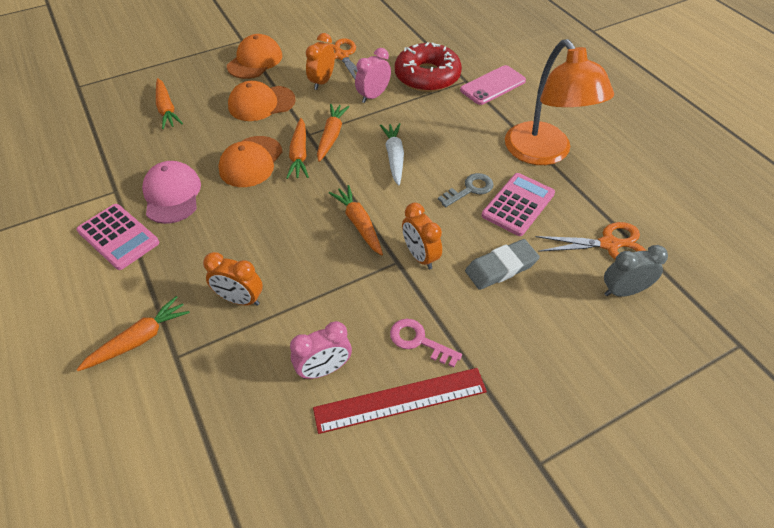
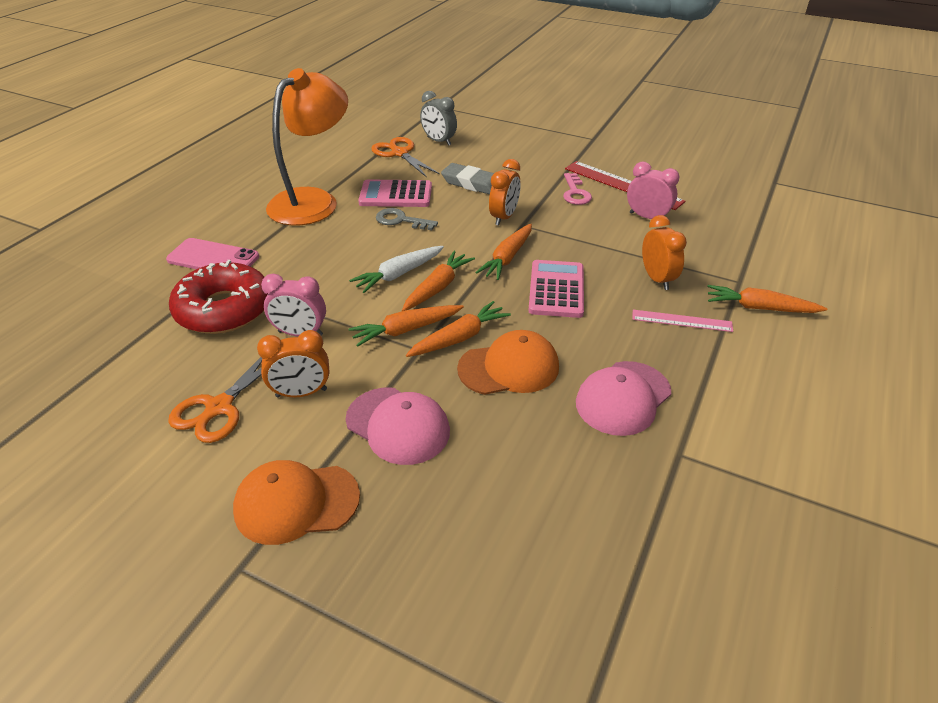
camera: 125 degrees left, 10 degrees down
pink calculator [76,204,159,270] -> pink calculator moved to [528,260,584,318]
orange carrot [156,78,183,129] -> orange carrot moved to [402,251,475,311]
orange cap [228,81,296,121] -> pink cap [346,387,450,465]
none -> pink ruler [632,310,733,332]

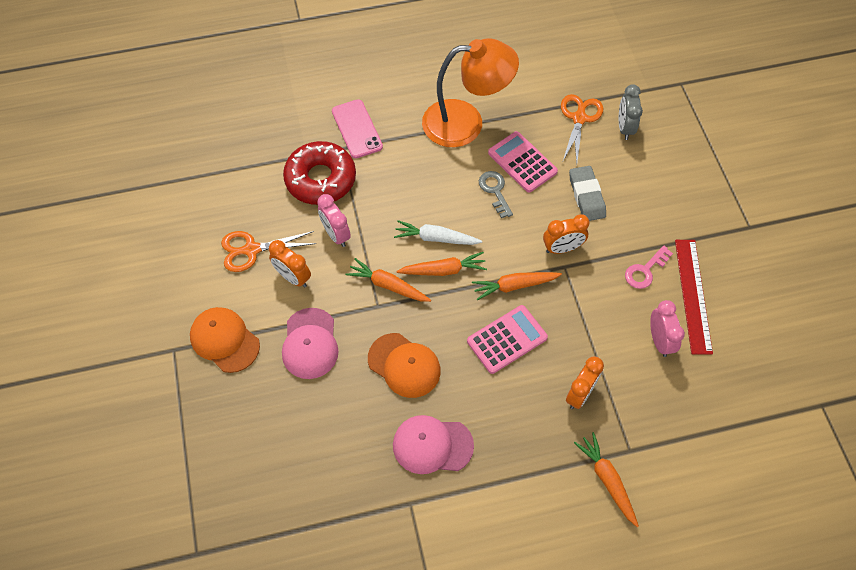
camera: 50 degrees right, 20 degrees up
orange carrot [406,301,511,357] -> none
pink ruler [632,310,733,332] -> none

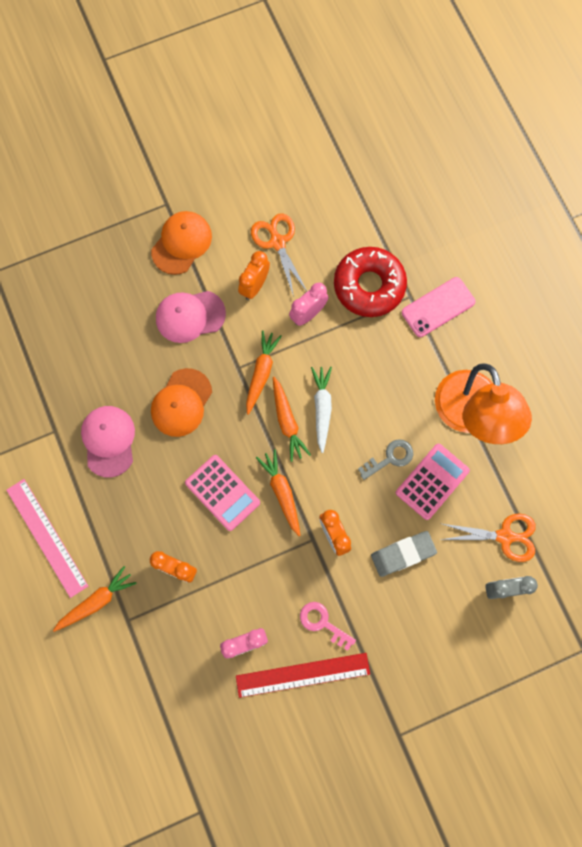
camera: 80 degrees right, 15 degrees up
none -> pink ruler [6,479,88,598]

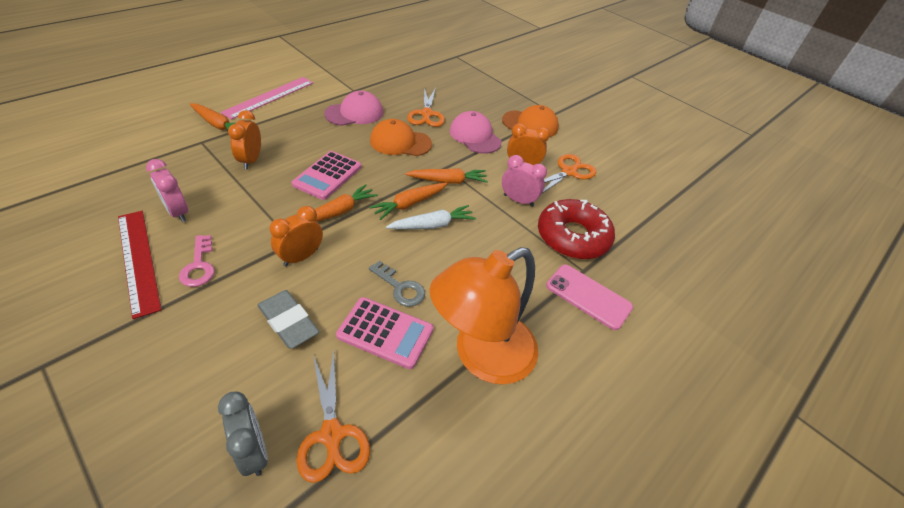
camera: 65 degrees right, 30 degrees down
pink key [300,602,356,651] -> pink key turned 150 degrees clockwise [179,235,214,287]
none -> orange scissors [407,88,445,127]

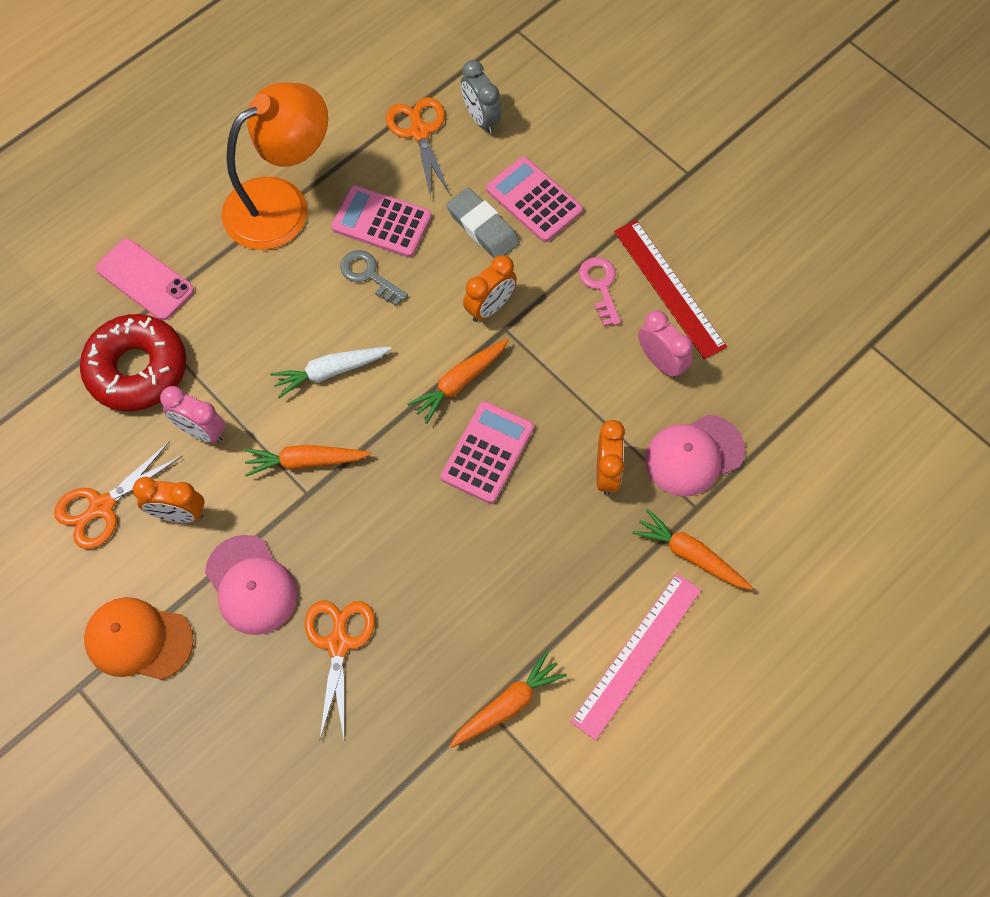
camera: 175 degrees left, 20 degrees up
pink cap [324,91,383,126] -> pink cap moved to [645,415,745,497]
orange carrot [369,183,447,220] -> orange carrot moved to [449,651,567,748]
orange cap [370,119,432,156] -> none
none -> pink calculator [486,156,583,242]

